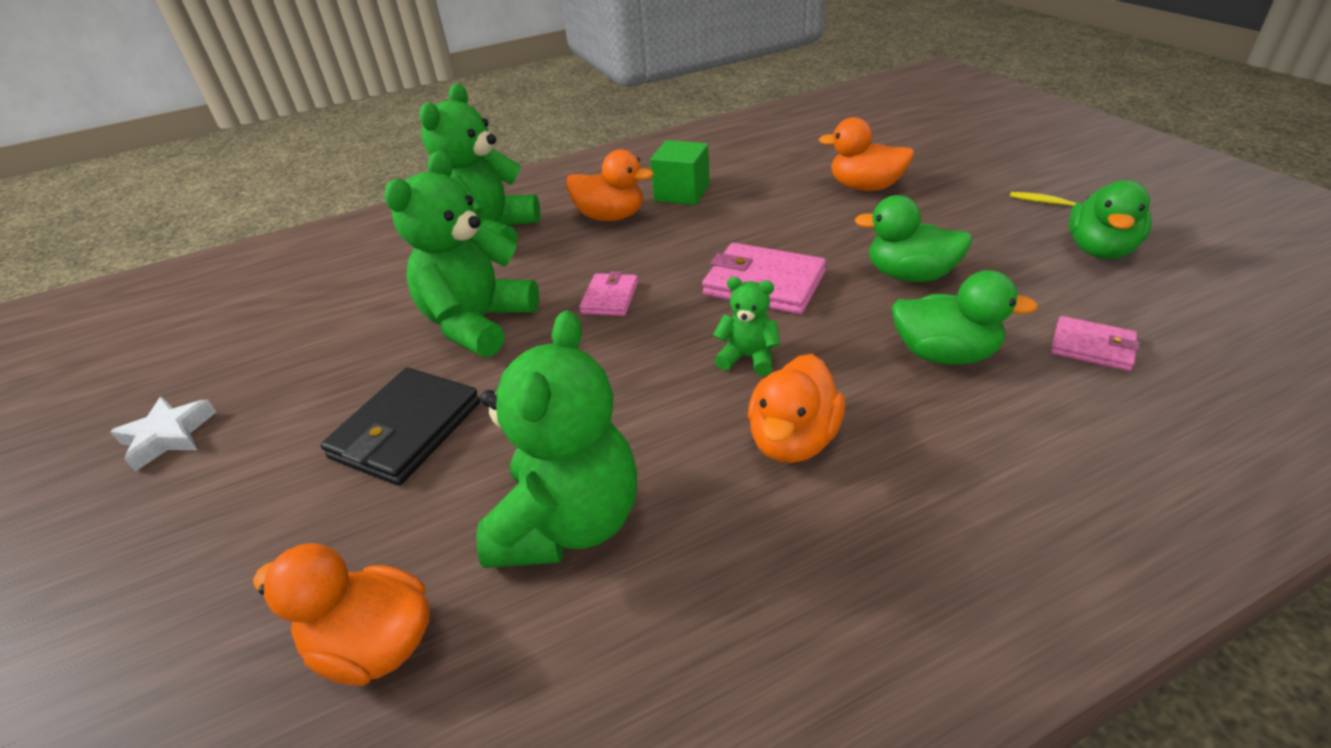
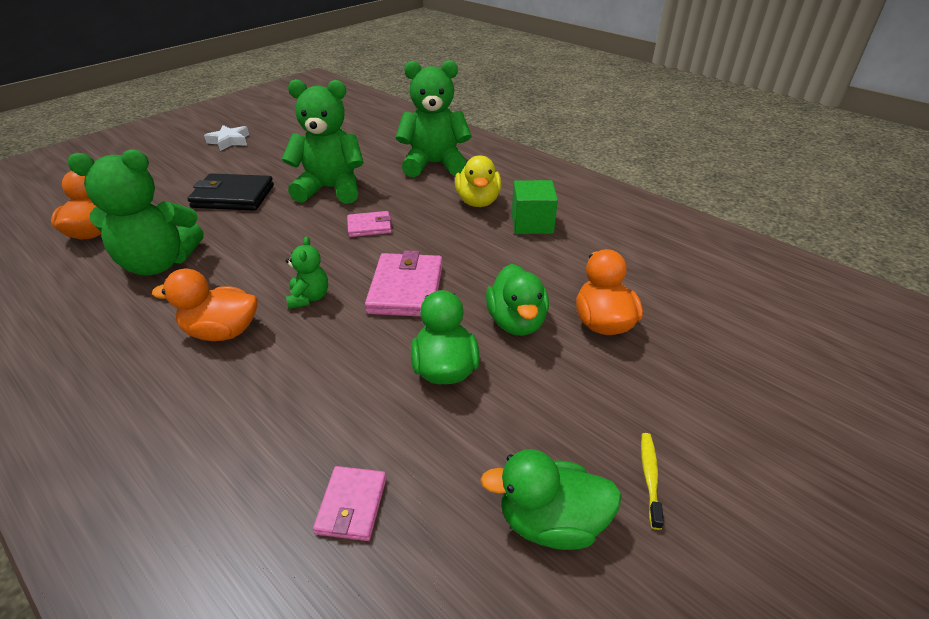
camera: 65 degrees right, 0 degrees up
orange duck [566,149,654,221] -> yellow duck [455,155,502,207]
green duck [891,270,1038,365] -> green duck moved to [486,264,549,336]

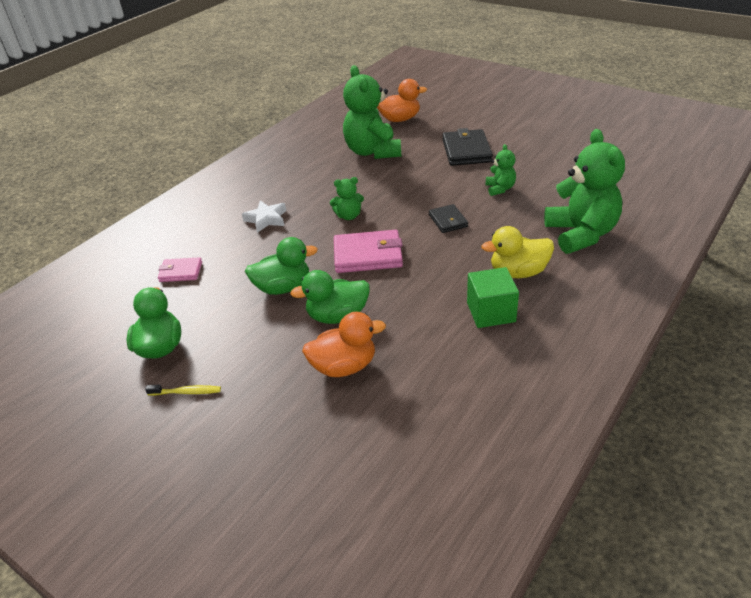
camera: 85 degrees right, 0 degrees up
orange duck [152,268,257,341] -> none
white star [204,125,249,151] -> white star moved to [242,201,286,233]
green teddy bear [282,79,364,204] -> green teddy bear [486,144,516,196], size x0.48
pink wallet [347,211,392,237] -> black wallet [429,204,468,233]

